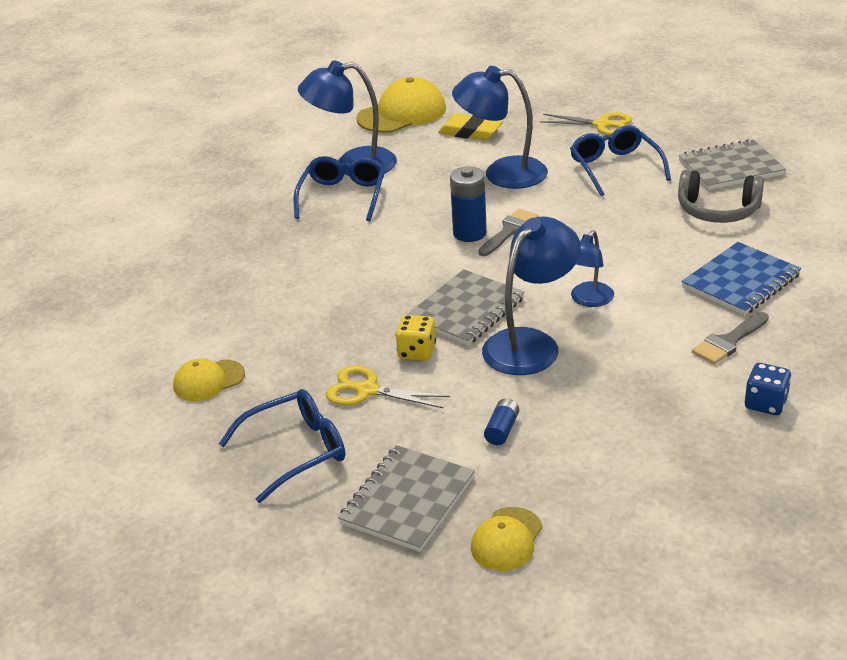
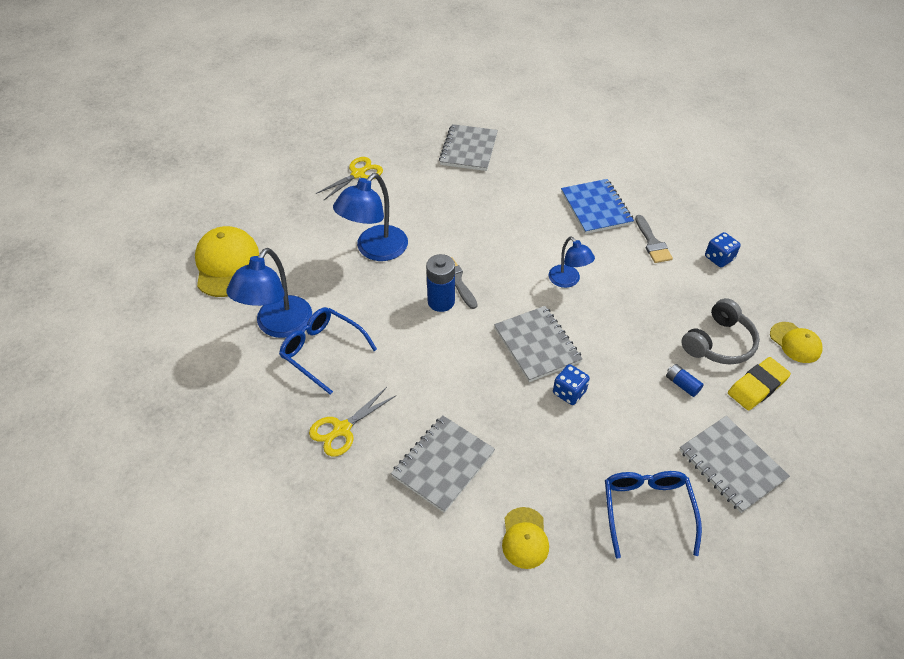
camera: 65 degrees left, 15 degrees up
yellow scissors [326,366,450,408] -> yellow scissors moved to [309,387,397,457]
yellow dice [395,315,436,361] -> blue dice [553,364,590,405]
yellow eraser [438,113,503,141] -> yellow eraser moved to [728,357,791,411]
yellow cap [471,507,543,571] -> yellow cap moved to [770,322,823,363]
blue lamp [482,217,581,375] -> none
blue glasses [570,125,671,196] -> none
grey headphones [678,170,764,223] -> grey headphones moved to [681,298,760,365]
none -> grey notebook [391,415,495,513]

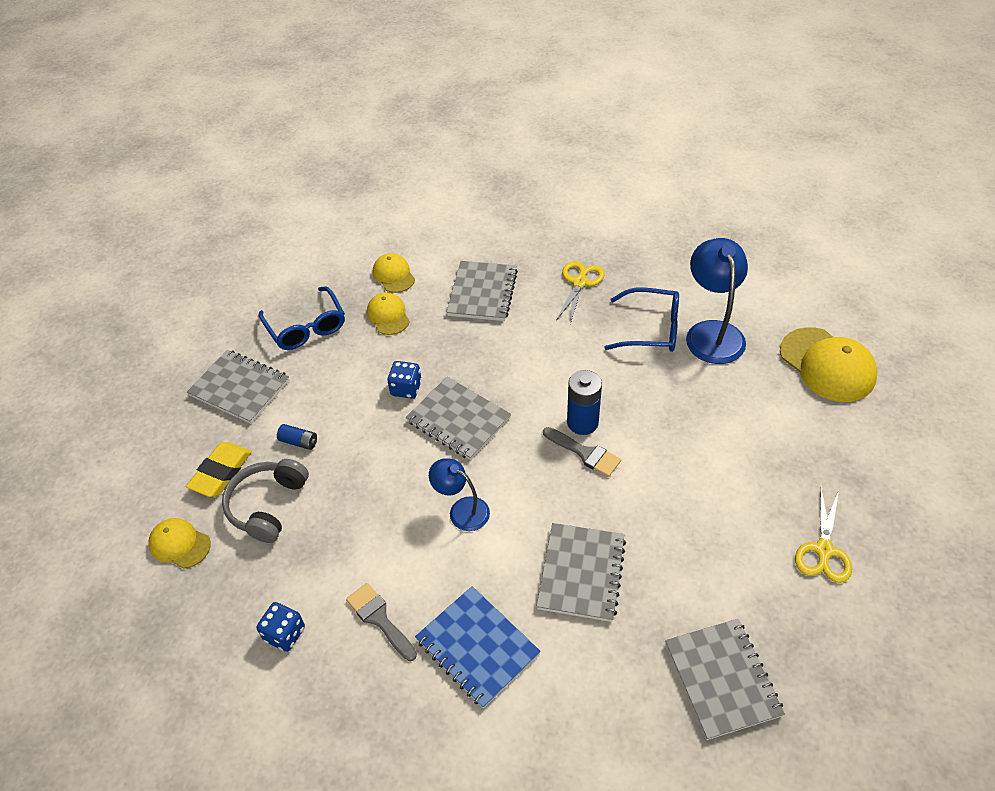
camera: 155 degrees right, 0 degrees up
blue lamp [333,173,408,261] -> none
none -> yellow cap [367,292,410,335]
none -> grey notebook [537,523,626,622]

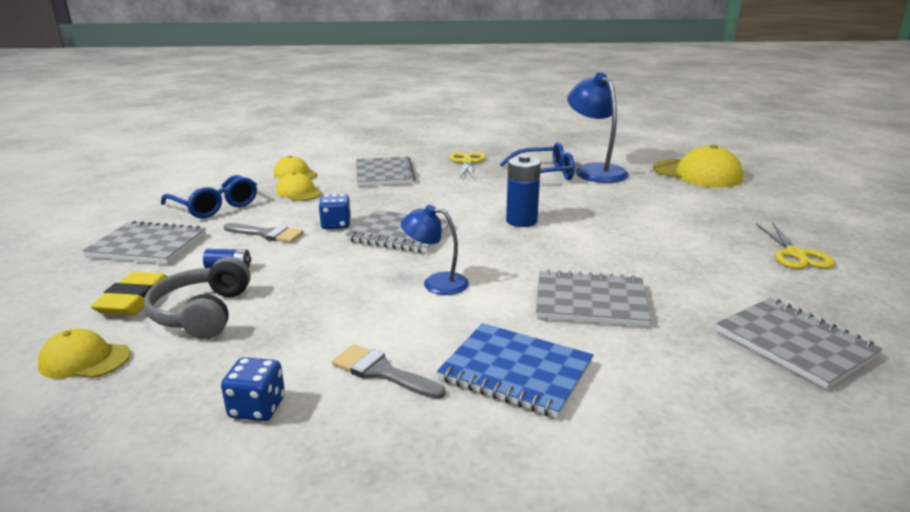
camera: 20 degrees left, 25 degrees down
grey notebook [537,523,626,622] -> grey notebook turned 75 degrees counterclockwise [536,269,651,327]
grey brush [543,427,621,477] -> grey brush moved to [224,223,304,243]

